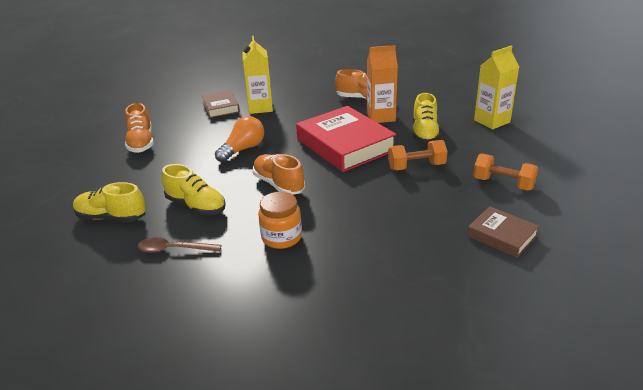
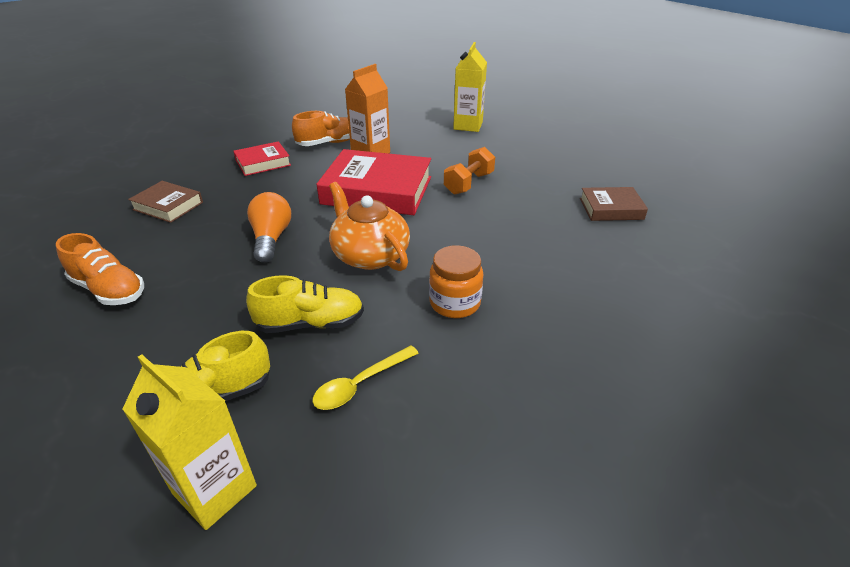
camera: 45 degrees left, 5 degrees up
brown spoon [138,237,222,253] -> yellow spoon [312,345,419,410]
yellow carton [242,36,273,114] -> yellow carton moved to [122,354,257,530]
orange shoe [253,154,305,195] -> orange teapot [329,182,410,271]
yellow shoe [412,93,441,143] -> none
orange dumbbell [473,153,538,191] -> none
none -> red book [234,141,291,176]

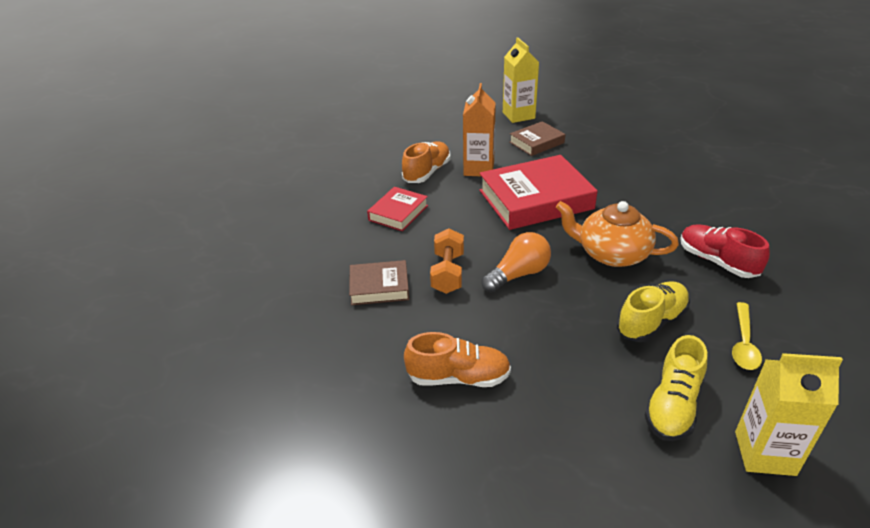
camera: 30 degrees left, 0 degrees up
orange light bulb [247,192,291,263] -> orange light bulb turned 90 degrees clockwise [481,232,551,292]
orange jar [429,245,483,318] -> red shoe [680,225,770,278]
orange dumbbell [444,147,495,195] -> orange dumbbell moved to [430,228,464,294]
brown book [580,187,648,221] -> brown book moved to [510,121,565,156]

